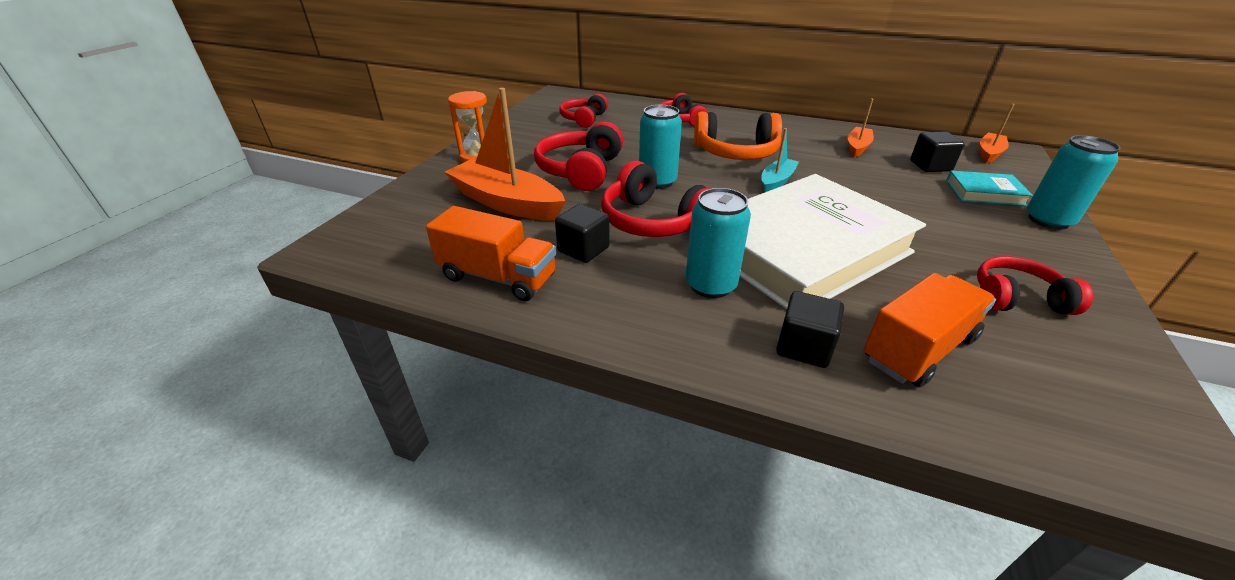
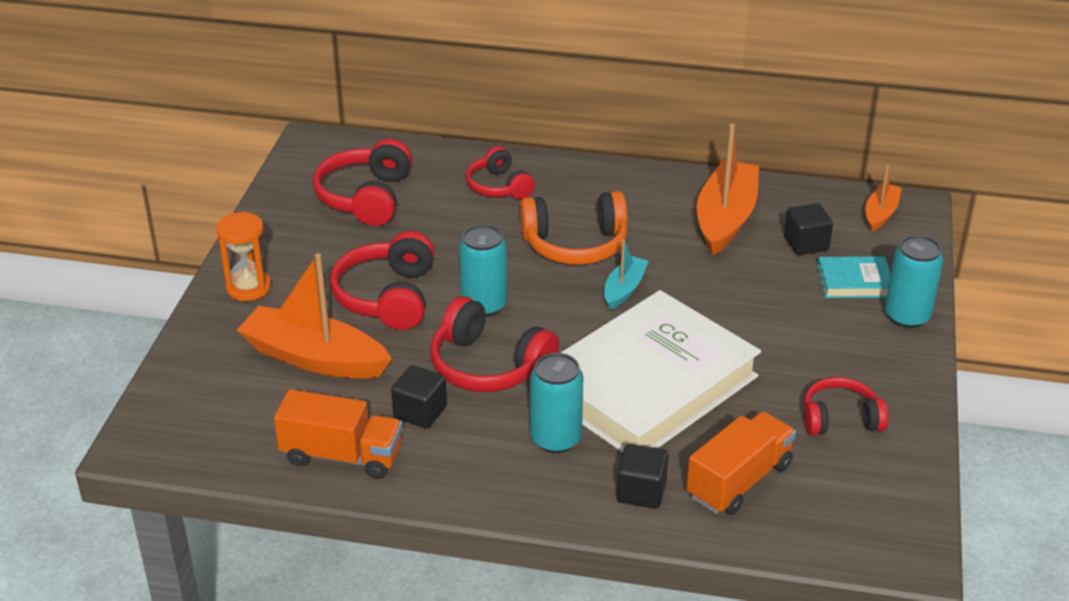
camera: 10 degrees left, 0 degrees up
red headphones [559,94,608,128] -> red headphones [313,139,412,226], size x1.54
orange boat [848,99,874,157] -> orange boat [697,124,759,255], size x1.89

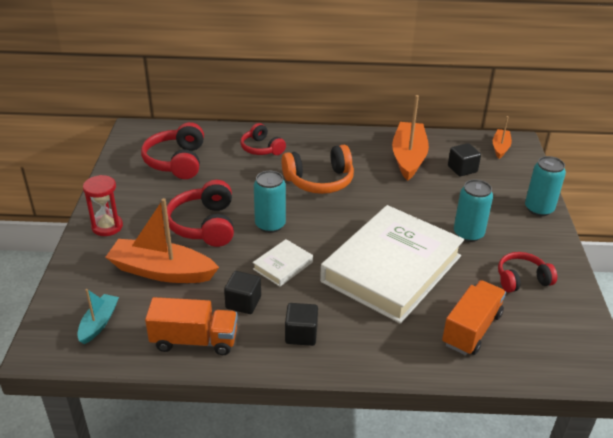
camera: 10 degrees left, 0 degrees up
orange hourglass [216,212,271,301] -> red hourglass [83,175,123,236]
red headphones [430,296,559,392] -> white book [252,239,313,287]
turquoise can [530,353,583,453] -> turquoise can moved to [454,179,493,242]
turquoise boat [604,239,648,310] -> turquoise boat moved to [77,289,119,344]
black cube [616,444,668,509] -> black cube moved to [285,303,318,346]
turquoise book [818,256,891,298] -> none

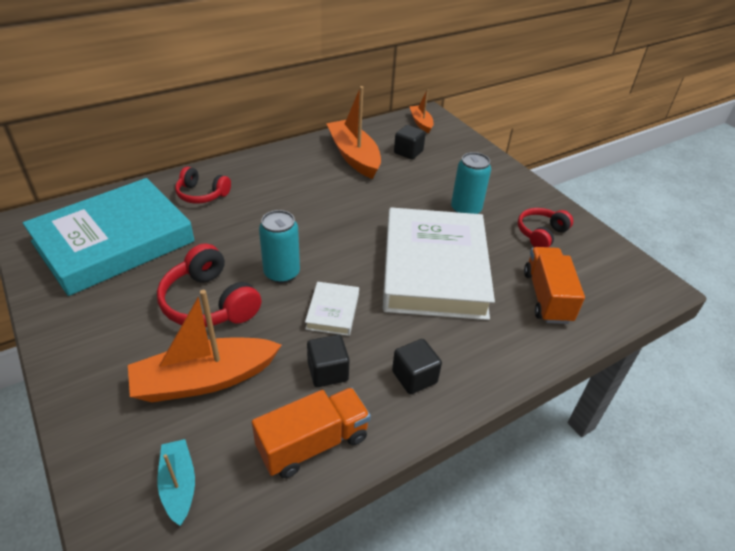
camera: 35 degrees left, 5 degrees up
red hourglass [83,175,123,236] -> none
red headphones [141,122,204,179] -> turquoise book [23,178,195,296]
orange headphones [281,145,354,194] -> none
turquoise can [525,156,566,216] -> none

